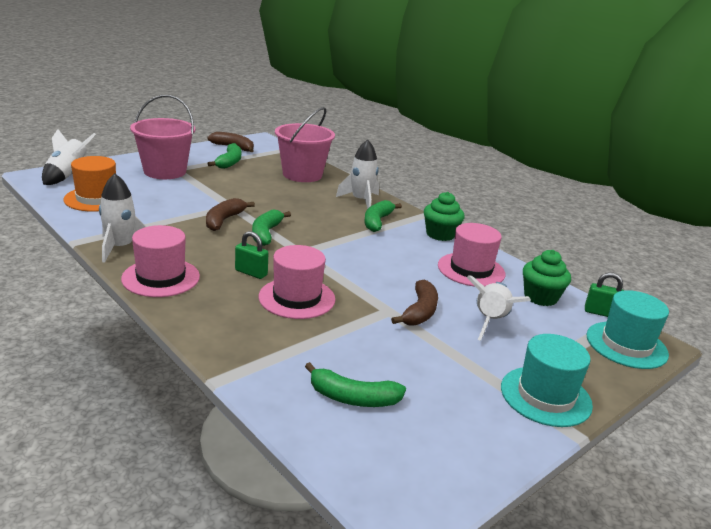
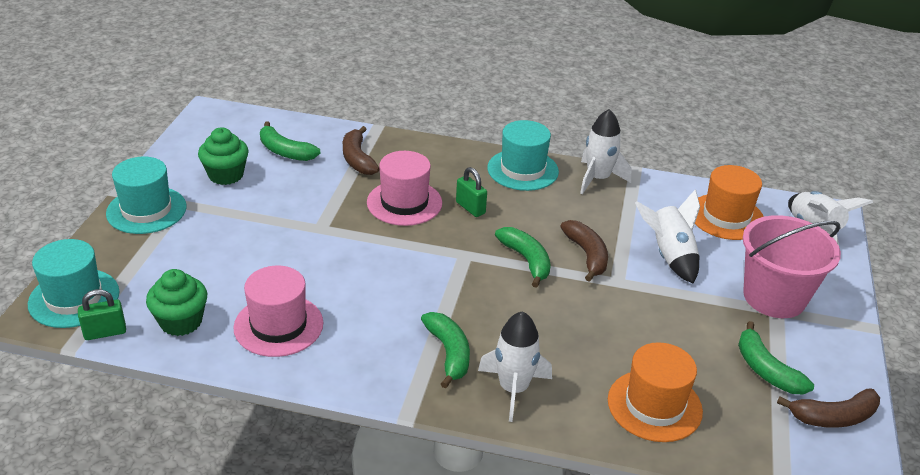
camera: 145 degrees right, 10 degrees up
pink hat [121,225,200,297] -> turquoise hat [487,120,559,191]
green padlock [235,231,269,279] -> green padlock turned 60 degrees clockwise [456,167,487,217]
pink bucket [275,107,335,182] -> orange hat [608,342,703,442]
green banana [305,362,406,407] -> green banana turned 120 degrees counterclockwise [260,121,320,161]
brown banana [391,280,438,326] -> brown banana moved to [343,126,380,175]
green cupcake [424,192,465,241] -> green cupcake moved to [198,127,249,185]
white rocket [466,275,531,341] -> white rocket moved to [635,189,700,284]

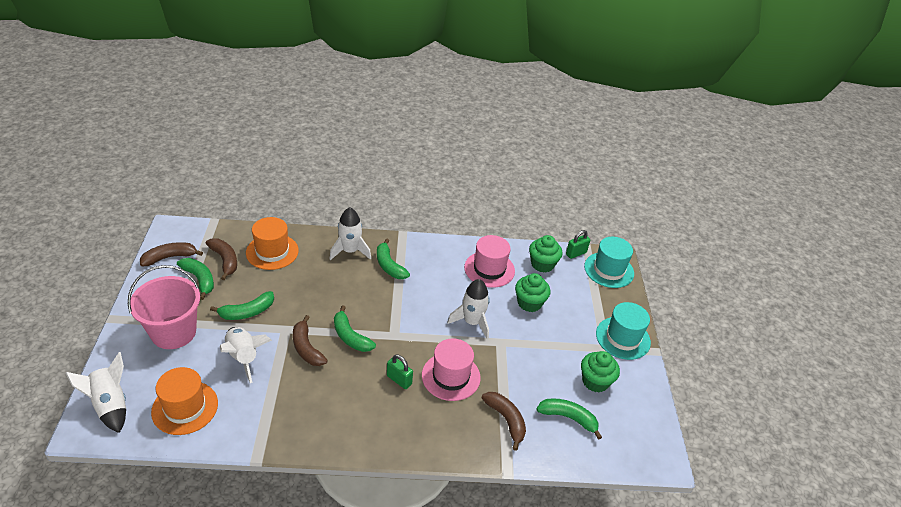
camera: 165 degrees right, 5 degrees up
turquoise hat [487,120,559,191] -> none
white rocket [580,109,631,194] -> white rocket moved to [447,279,490,339]
none -> brown banana [206,239,237,280]
none -> green banana [210,291,274,320]
none -> green cupcake [515,273,551,312]

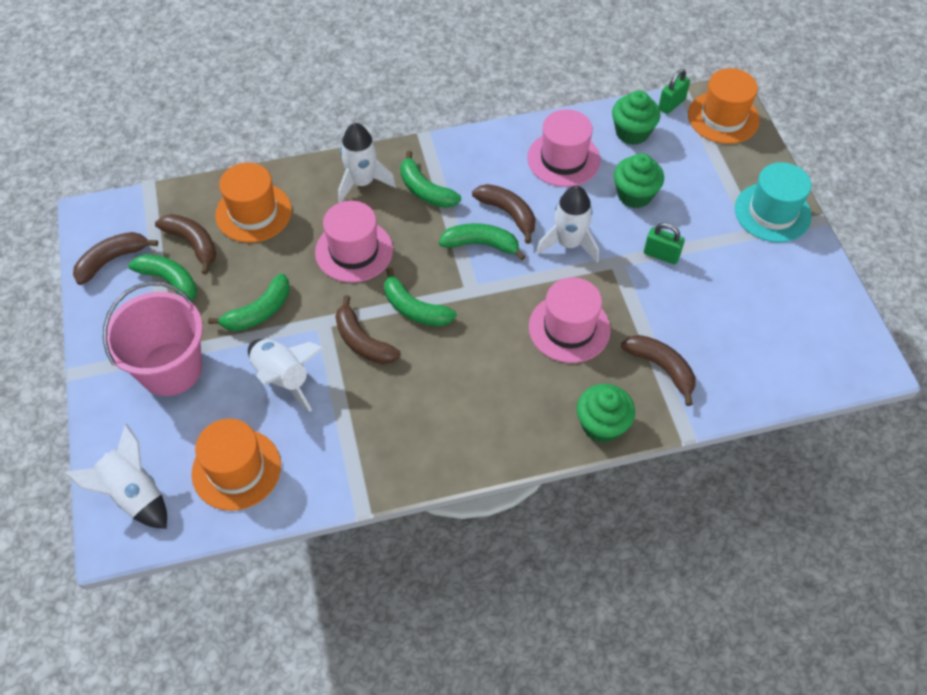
camera: 10 degrees left, 15 degrees up
green padlock [387,354,413,389] -> green padlock moved to [644,223,685,265]
green banana [536,398,602,440] -> green banana moved to [439,223,526,261]
green cupcake [581,351,620,393] -> green cupcake moved to [577,384,635,443]
turquoise hat [584,237,634,288] -> orange hat [688,68,760,144]
none -> pink hat [315,201,393,283]
none -> brown banana [472,184,536,244]

